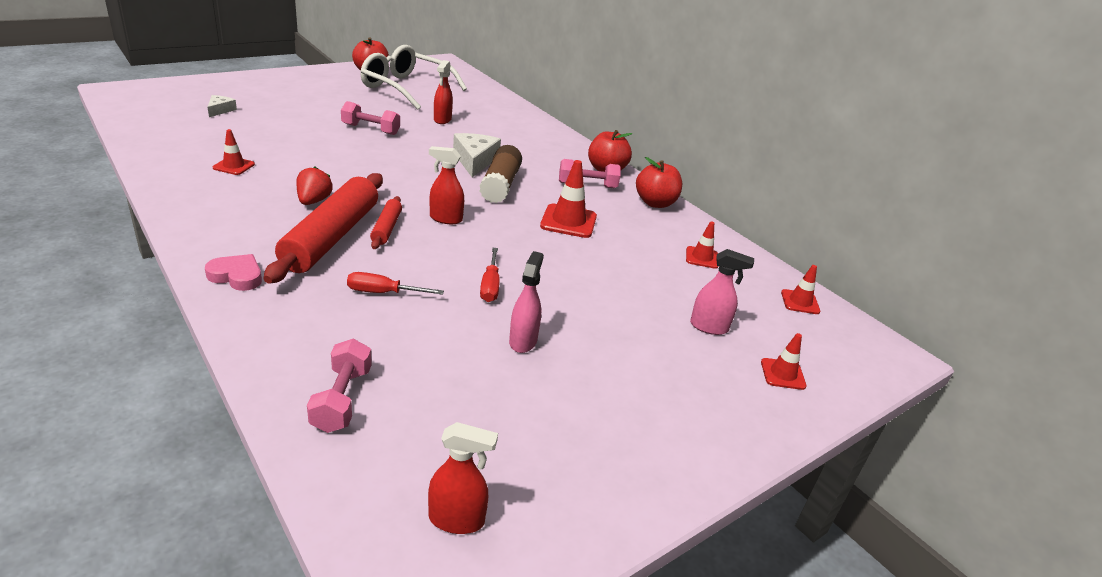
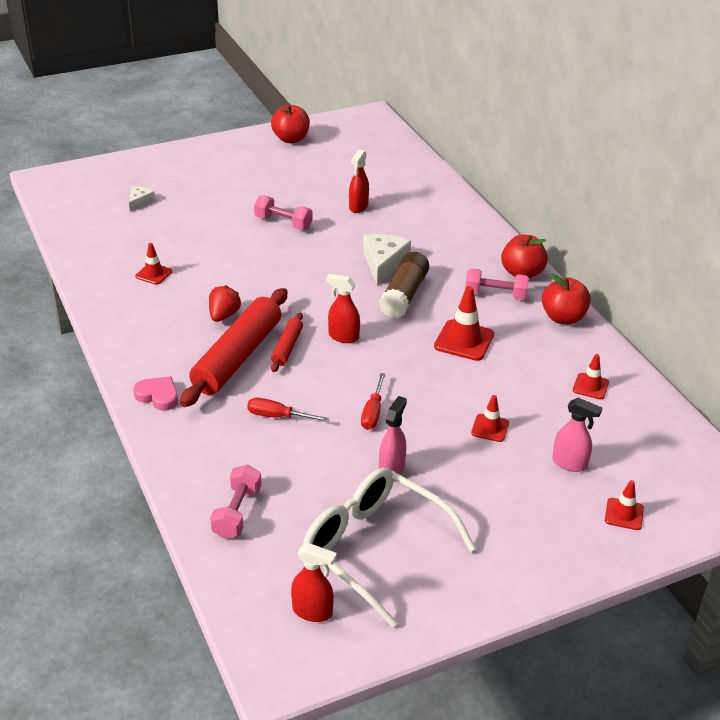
camera: 15 degrees right, 5 degrees up
white glasses [361,45,467,110] -> white glasses moved to [303,468,476,627]
red traffic cone [781,265,820,314] -> red traffic cone moved to [471,395,509,442]

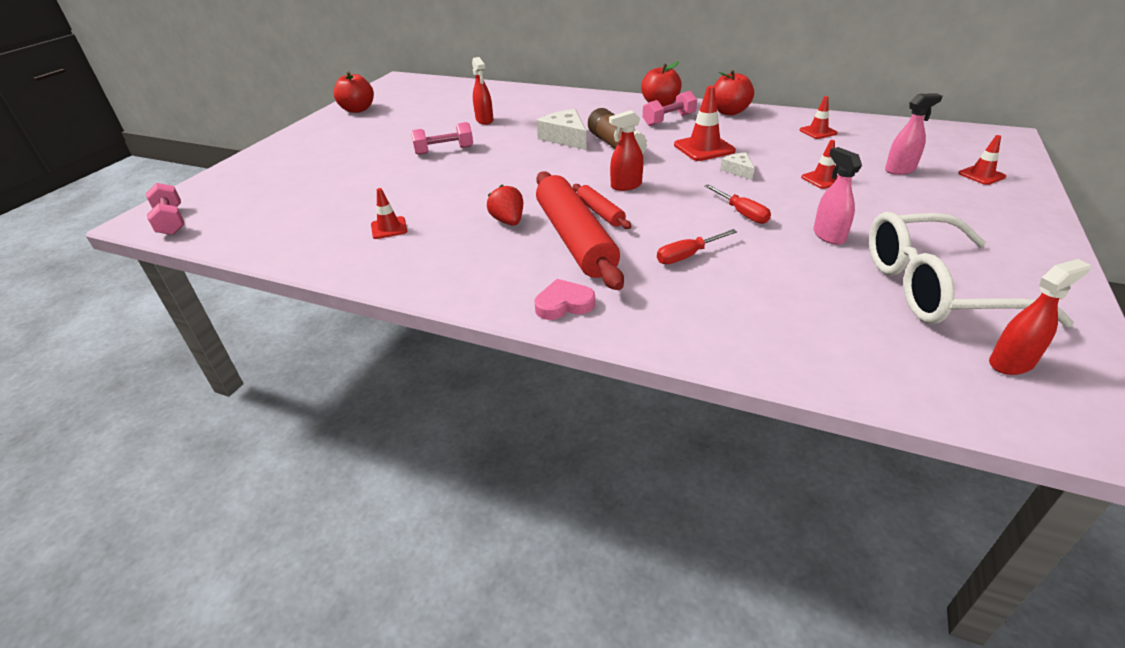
camera: 40 degrees left, 0 degrees up
white cheese [129,186,155,212] -> white cheese moved to [720,153,755,180]
pink dumbbell [210,464,262,539] -> pink dumbbell moved to [146,183,184,235]

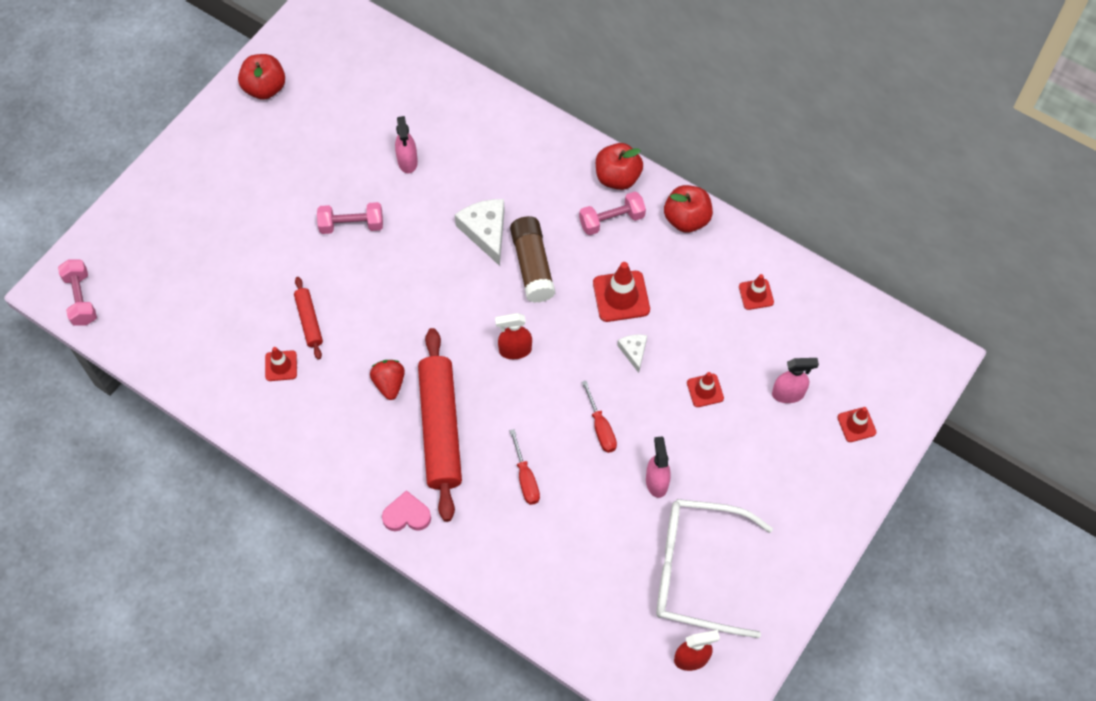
camera: 10 degrees right, 25 degrees up
red spray bottle [472,57,493,125] -> pink spray bottle [395,116,418,173]
red rolling pin [573,184,631,229] -> red rolling pin moved to [294,277,323,360]
red screwdriver [657,229,737,264] -> red screwdriver turned 90 degrees counterclockwise [510,429,540,505]

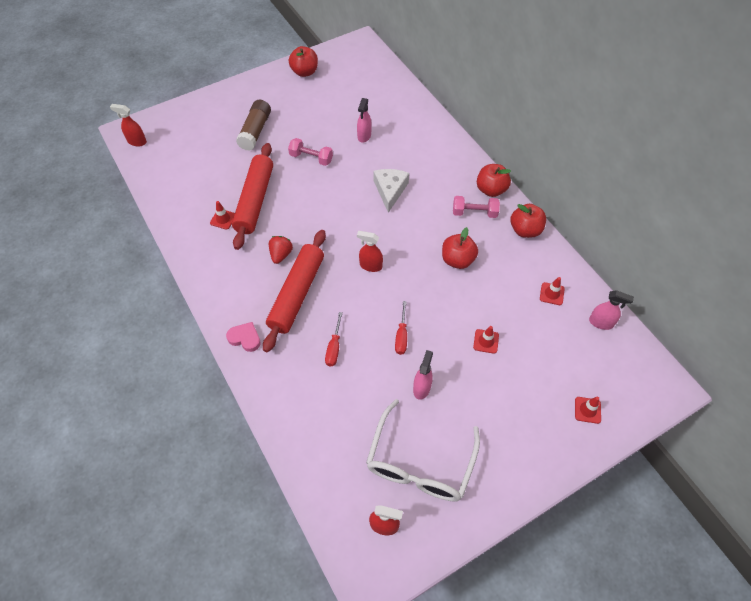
camera: 25 degrees right, 5 degrees down
pink dumbbell [58,259,97,326] -> red spray bottle [110,104,147,147]
red rolling pin [294,277,323,360] -> red rolling pin [232,143,273,250], size x2.09
brown glue stick [510,216,556,303] -> brown glue stick moved to [236,100,271,151]
red traffic cone [593,262,650,322] -> red apple [442,227,478,269]
white cheese [617,335,647,373] -> none
white glasses [656,499,773,638] -> white glasses turned 105 degrees counterclockwise [366,399,480,502]
pink spray bottle [772,358,819,403] -> pink spray bottle moved to [589,290,634,330]

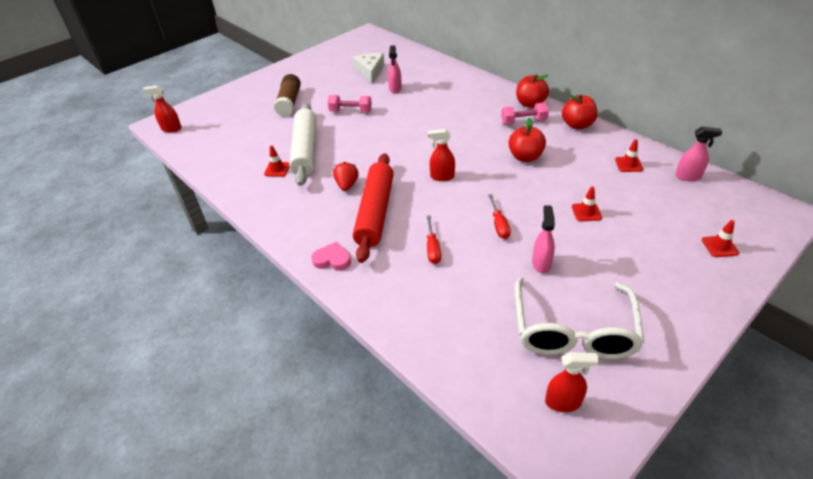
camera: 10 degrees left, 15 degrees down
red rolling pin [232,143,273,250] -> white rolling pin [289,103,317,186]
red apple [289,46,318,77] -> none
white cheese [374,169,409,213] -> white cheese moved to [353,53,385,83]

